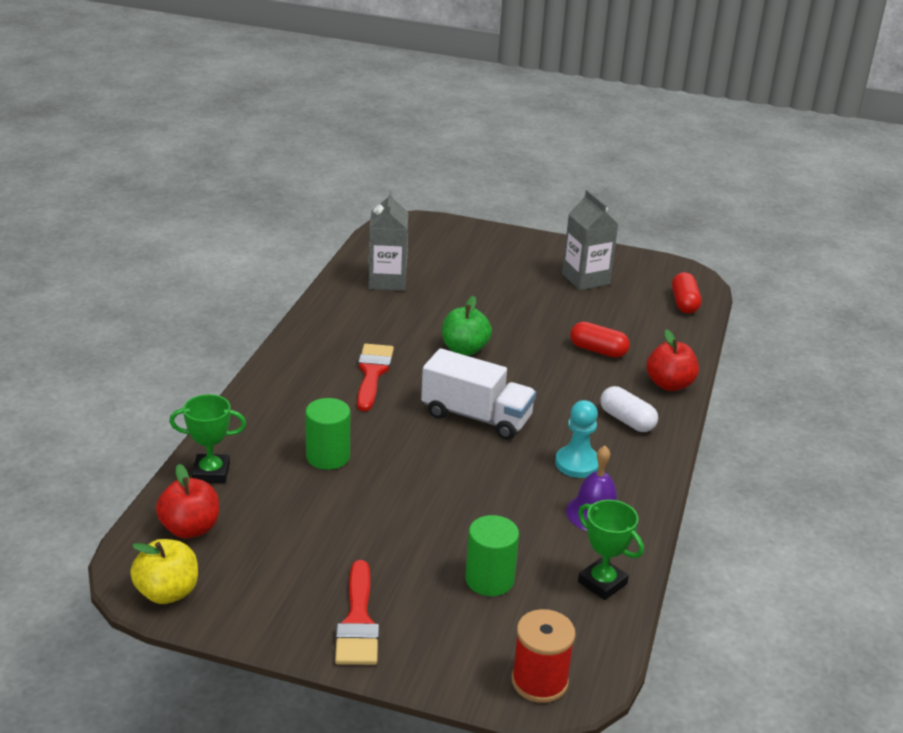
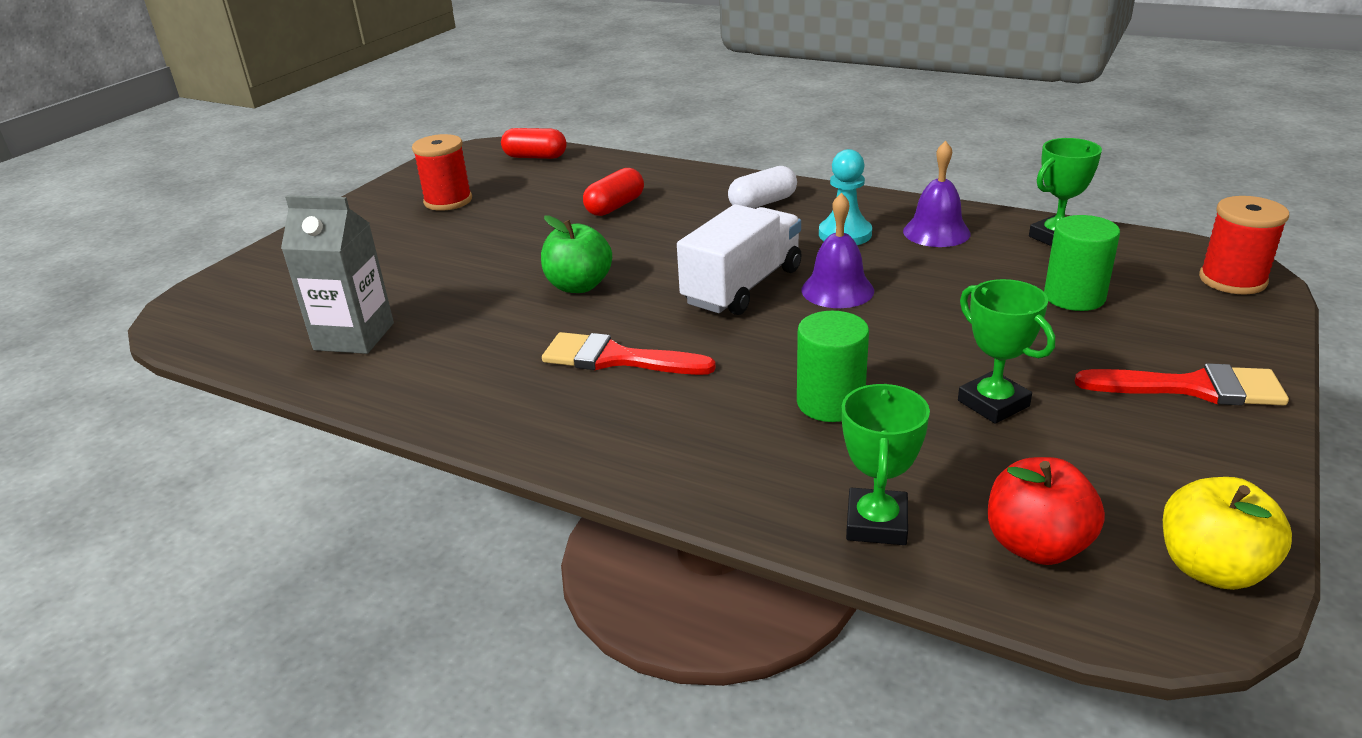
camera: 75 degrees left, 0 degrees up
grey carton [562,190,619,290] -> red spool [412,134,472,211]
red apple [647,329,699,391] -> none
none -> purple bell [801,193,874,308]
none -> green trophy [958,279,1055,424]

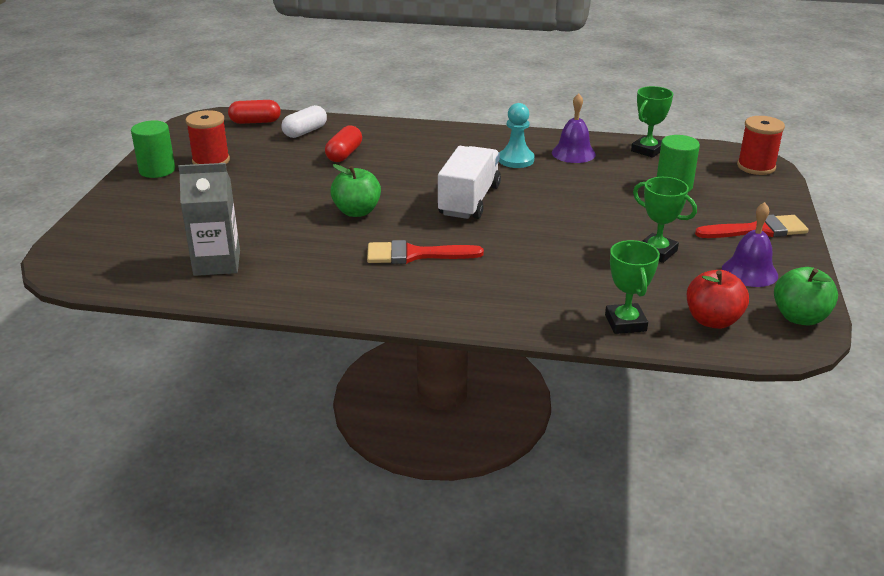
camera: 20 degrees left, 0 degrees up
white capsule [728,166,797,208] -> white capsule moved to [281,105,327,138]
green cylinder [797,311,869,422] -> green cylinder moved to [131,120,175,178]
purple bell [801,193,874,308] -> purple bell moved to [722,202,778,287]
yellow apple [1163,477,1292,590] -> green apple [774,267,838,326]

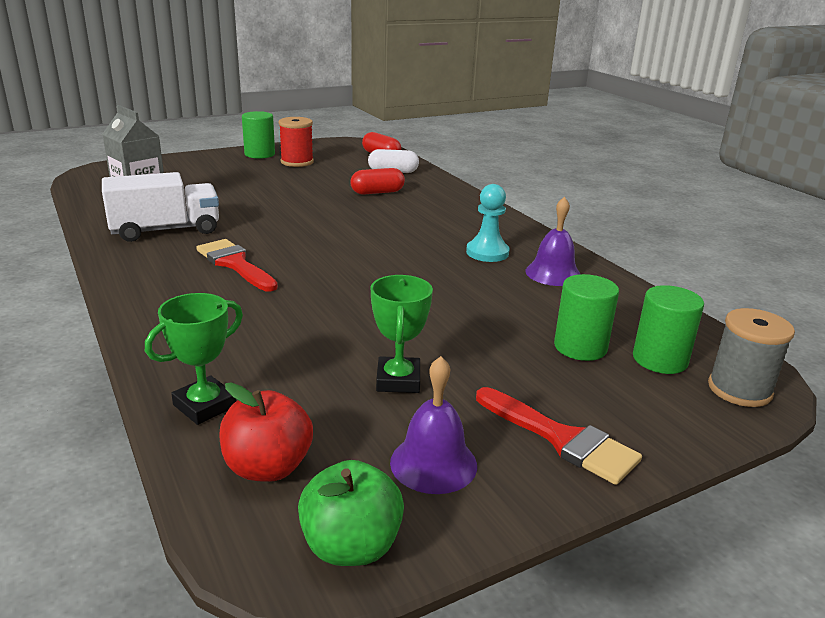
camera: 50 degrees right, 5 degrees down
green apple [330,164,381,217] -> none
white truck [438,146,501,219] -> white truck moved to [102,172,219,242]
green trophy [631,86,673,158] -> none
red spool [737,116,785,175] -> grey spool [708,308,795,407]
none -> green cylinder [633,285,704,374]

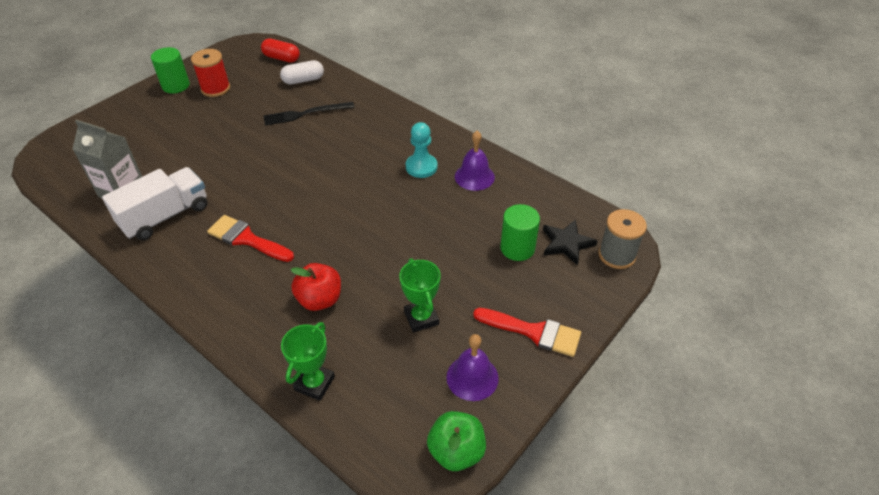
camera: 20 degrees left, 20 degrees up
red apple [219,382,313,482] -> red apple moved to [291,263,341,311]
red capsule [350,168,405,195] -> black fork [263,102,354,126]
green cylinder [633,285,704,374] -> black star [543,219,597,266]

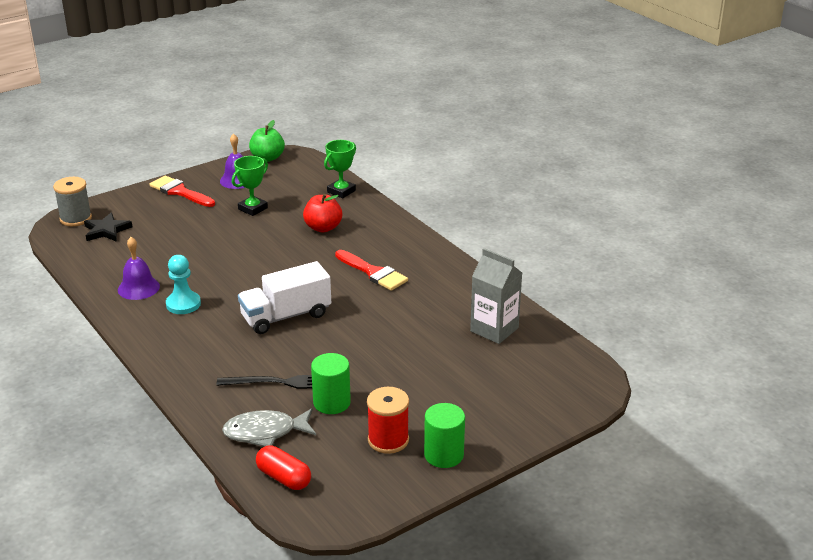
camera: 165 degrees left, 15 degrees down
white truck [102,167,208,240] -> white truck moved to [238,261,331,334]
white capsule [280,60,324,84] -> grey fish [222,408,316,447]
green trophy [399,258,441,332] -> green trophy turned 45 degrees clockwise [232,156,268,216]
green cylinder [500,204,540,261] -> green cylinder moved to [311,353,351,414]

